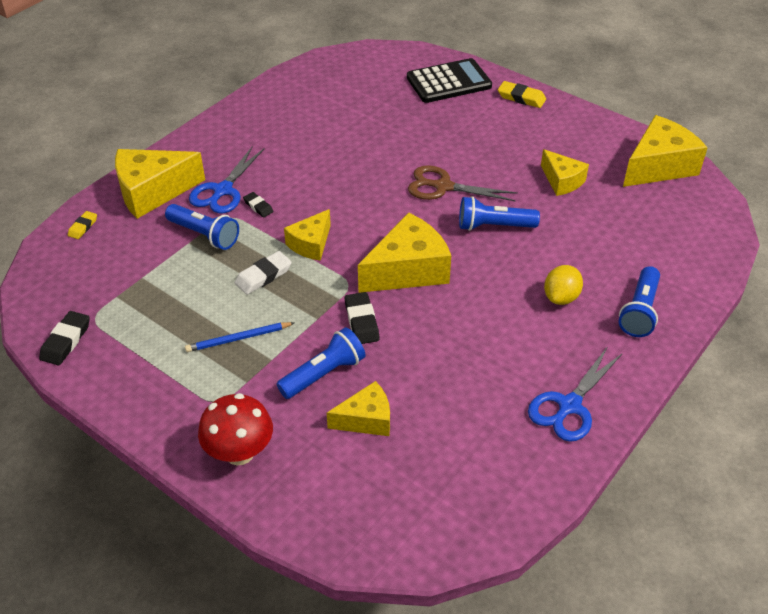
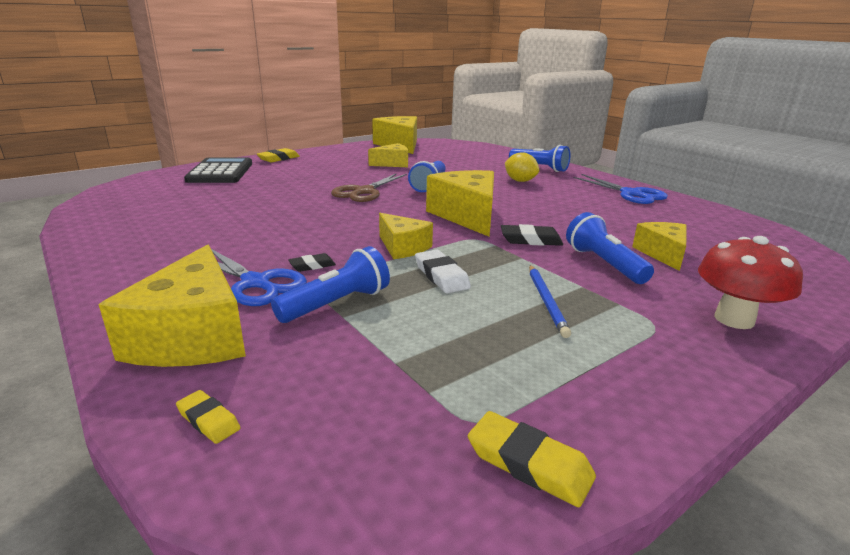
camera: 75 degrees left, 20 degrees down
black eraser [39,311,90,365] -> yellow eraser [468,411,596,507]

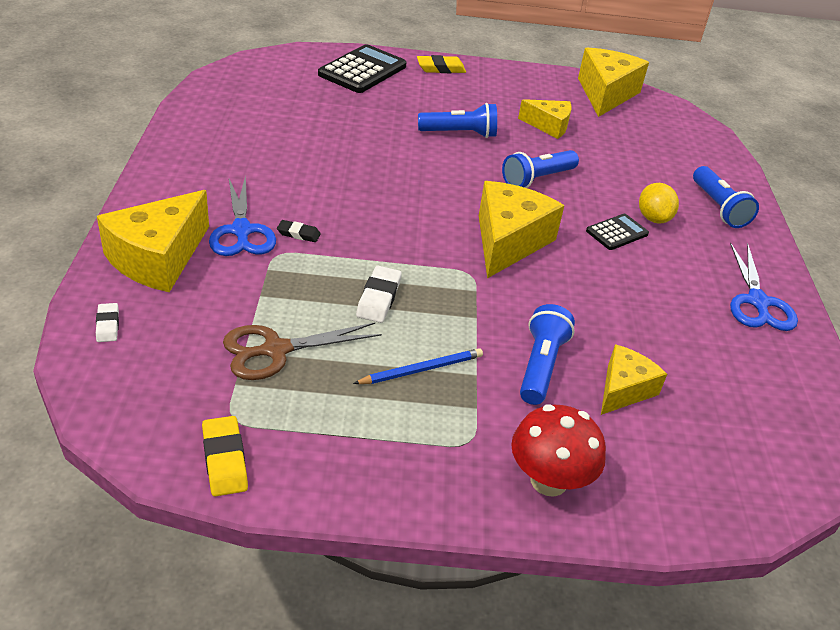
camera: 35 degrees right, 15 degrees up
yellow eraser [176,390,241,444] -> white eraser [96,303,119,342]
blue flashlight [271,246,390,323] -> blue flashlight moved to [418,103,497,138]
brown scissors [331,173,407,202] -> brown scissors moved to [223,322,382,380]
yellow cheese [379,213,433,259] -> none
black eraser [501,224,563,246] -> none
blue pencil [529,265,571,338] -> blue pencil turned 150 degrees counterclockwise [353,348,483,384]
none -> black calculator [586,214,649,250]

